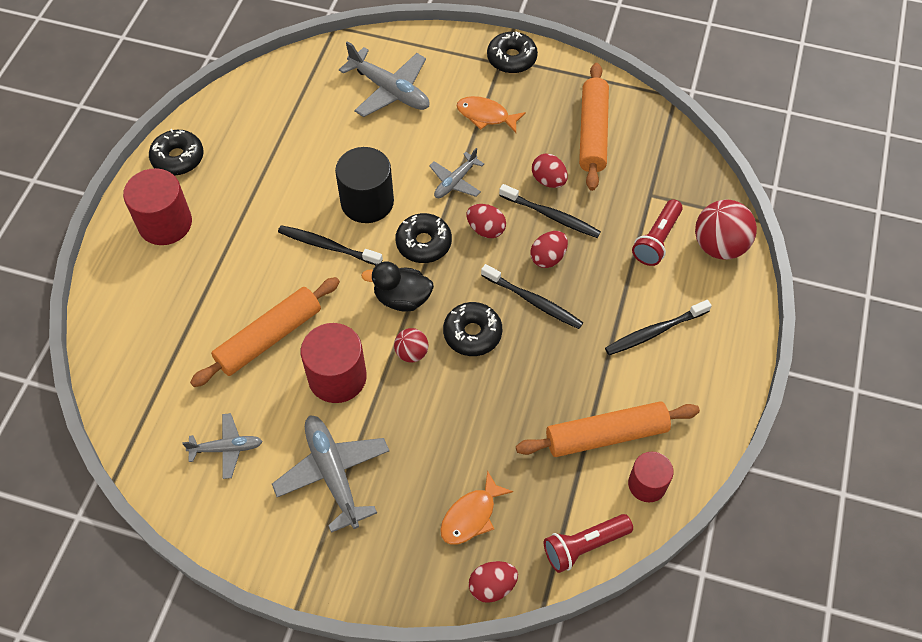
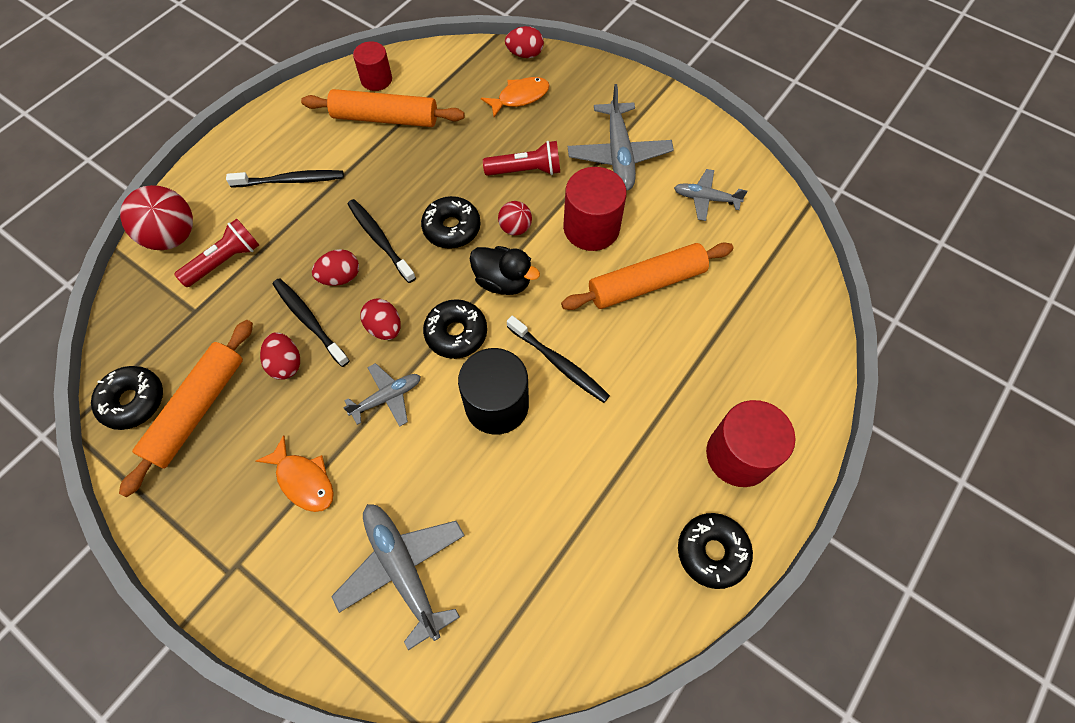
camera: 160 degrees left, 5 degrees up
black donut [487,32,538,73] -> black donut moved to [91,366,163,430]
red flashlight [544,514,633,573] -> red flashlight moved to [483,141,560,176]

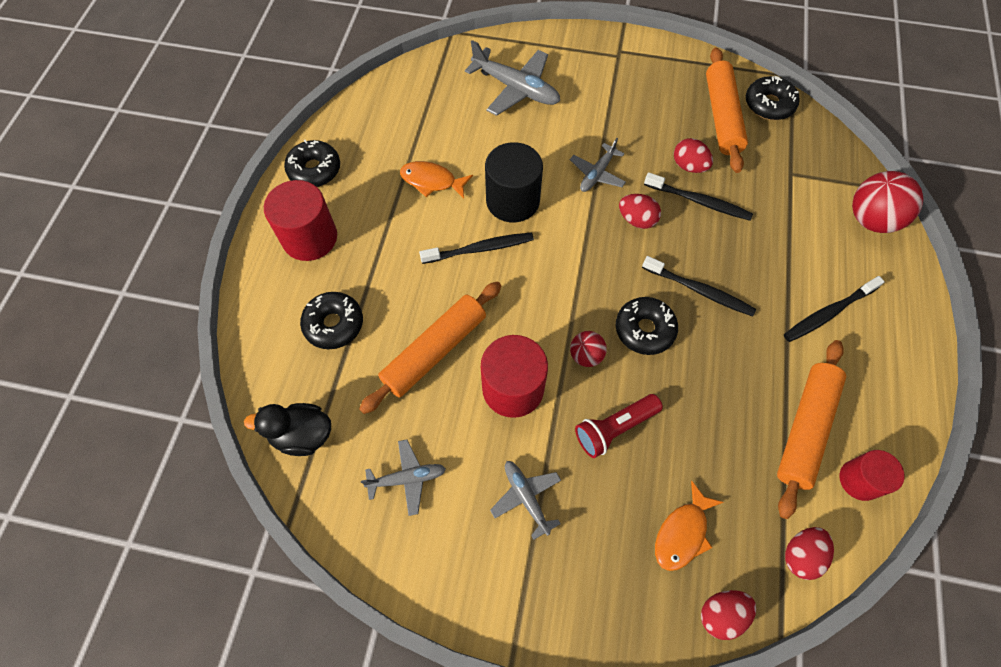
camera: 155 degrees right, 0 degrees up
red flashlight [174,219,259,287] -> none
orange fish [256,435,334,512] -> orange fish moved to [400,161,473,198]
orange rolling pin [301,89,465,127] -> orange rolling pin turned 45 degrees counterclockwise [777,340,846,519]
red egg [312,249,359,286] -> red egg moved to [785,527,834,580]
black donut [423,299,487,359] -> black donut moved to [300,292,363,349]
black duck [470,246,540,295] -> black duck moved to [244,403,331,456]
black toothbrush [507,316,610,403] -> black toothbrush turned 150 degrees clockwise [419,232,534,264]
grey plane [568,84,674,190] -> grey plane [490,461,561,540], size x0.59

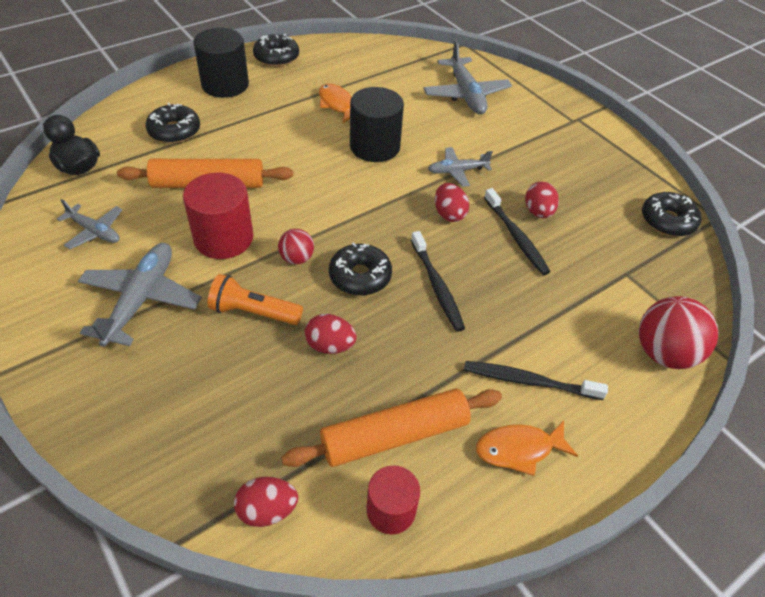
camera: 40 degrees right, 15 degrees down
red cylinder [264,180,337,261] -> black cylinder [193,28,249,98]
black toothbrush [419,232,534,264] -> none
grey plane [490,461,561,540] -> grey plane [78,243,202,347], size x1.69
red flashlight [575,394,663,458] -> orange flashlight [207,274,303,325]
orange fish [655,481,724,571] -> orange fish moved to [476,420,578,476]
red egg [701,590,756,640] -> red egg moved to [305,314,357,354]
orange rolling pin [706,48,748,173] -> none

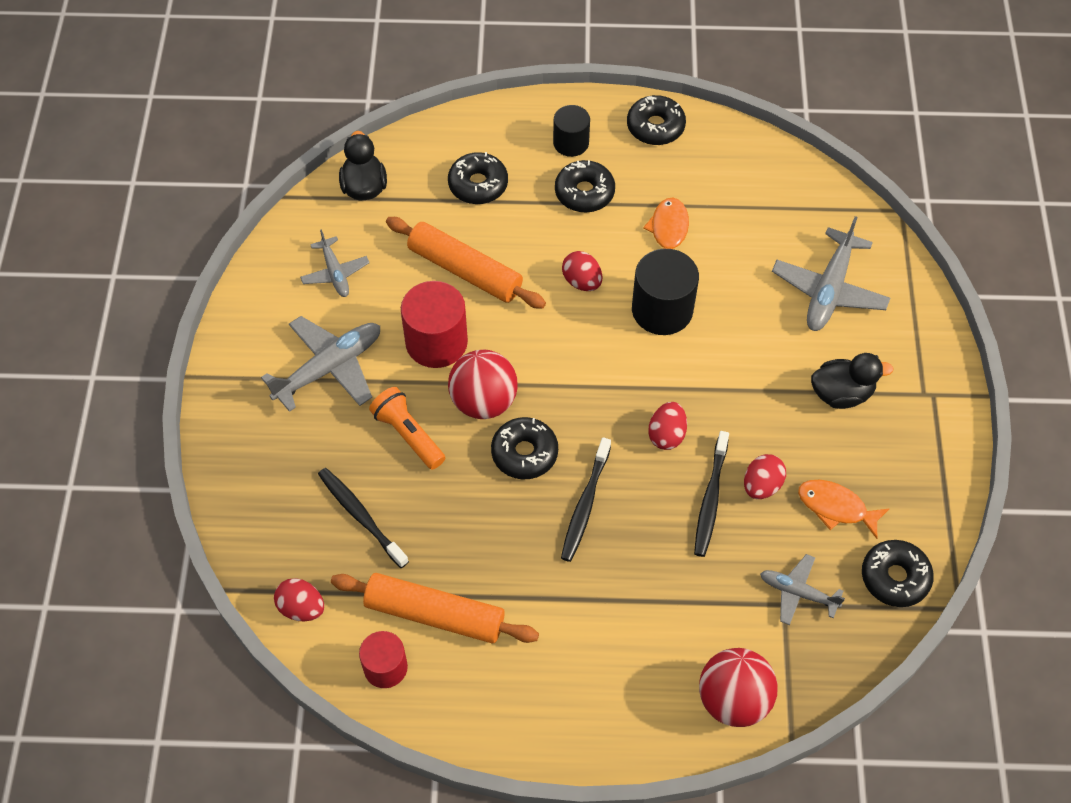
camera: 40 degrees right, 10 degrees up
black cylinder [193,28,249,98] -> black cylinder [553,105,590,157], size x0.63
red ball [278,229,314,265] -> red ball [448,350,518,419], size x1.82
red egg [305,314,357,354] -> red egg moved to [562,251,602,291]
grey plane [428,147,493,187] -> grey plane moved to [760,554,845,625]
black toothbrush [464,361,608,400] -> black toothbrush moved to [318,468,409,568]
orange fish [476,420,578,476] -> orange fish moved to [798,480,890,539]
none -> black donut [555,160,615,212]
none -> black duck [811,353,894,409]

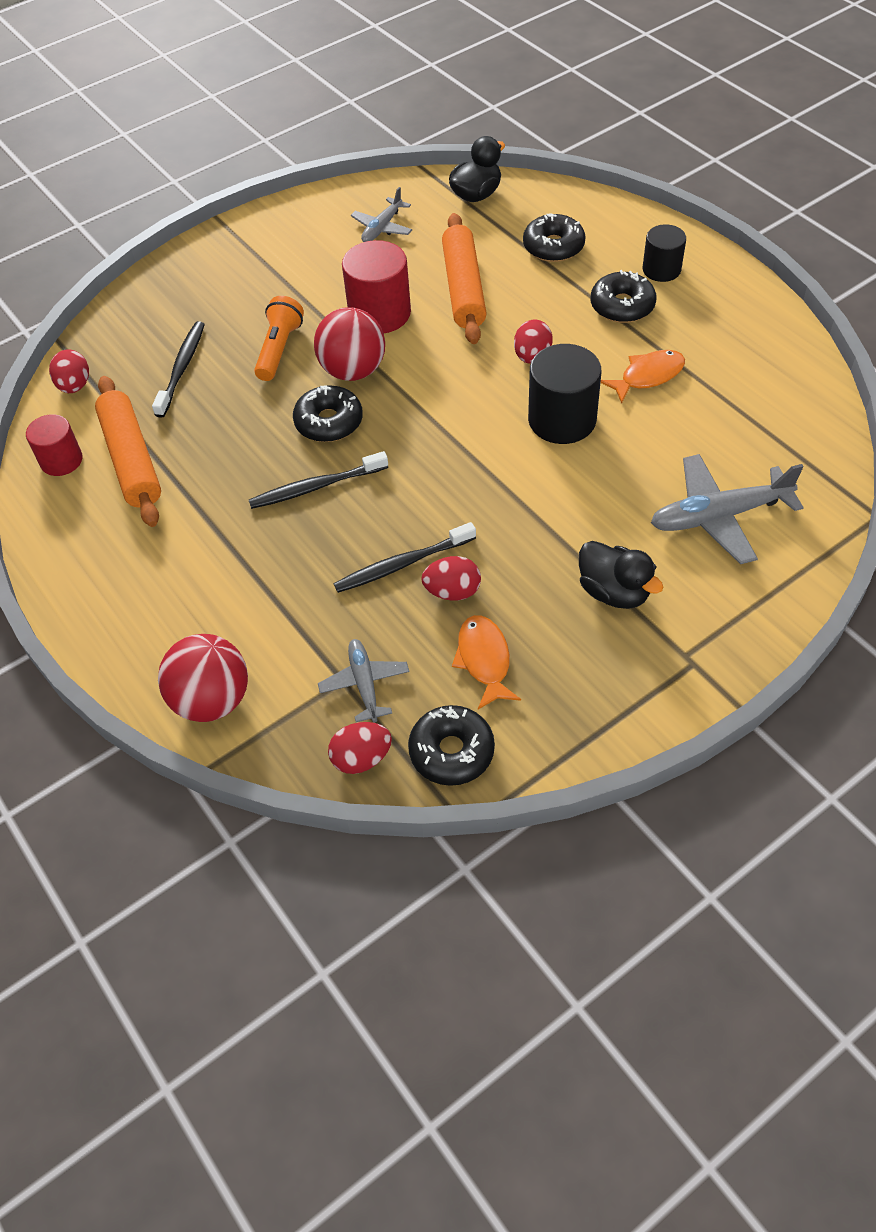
camera: 55 degrees right, 5 degrees down
grey plane [261,316,380,412] -> none
black donut [627,95,686,145] -> none
red egg [648,402,687,450] -> red egg moved to [328,722,392,774]

